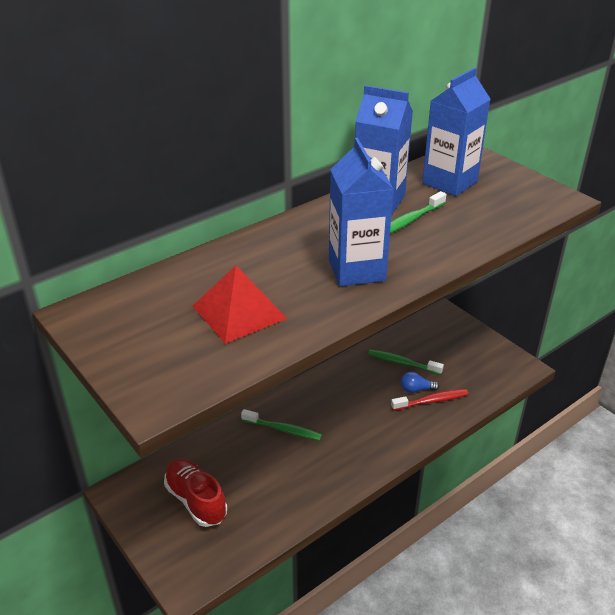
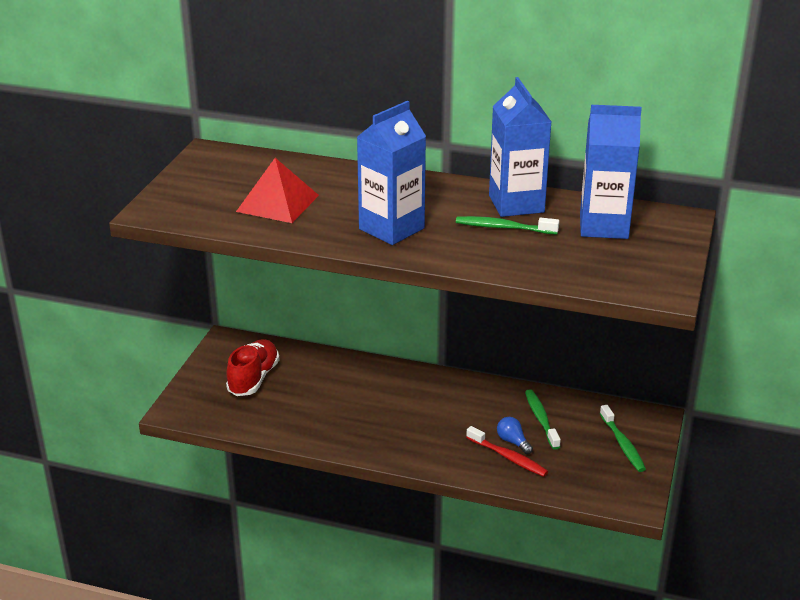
camera: 55 degrees right, 5 degrees down
green toothbrush [241,409,322,441] -> green toothbrush moved to [600,405,646,472]

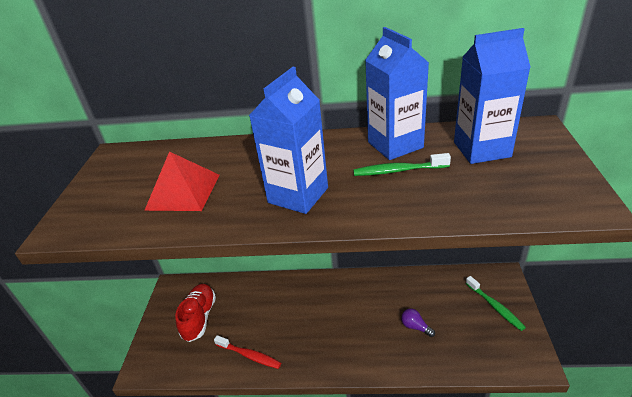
camera: 10 degrees left, 5 degrees up
red toothbrush [466,426,548,477] -> red toothbrush moved to [214,335,281,369]
blue light bulb [497,417,533,454] -> purple light bulb [401,308,435,337]
green toothbrush [525,389,561,450] -> none

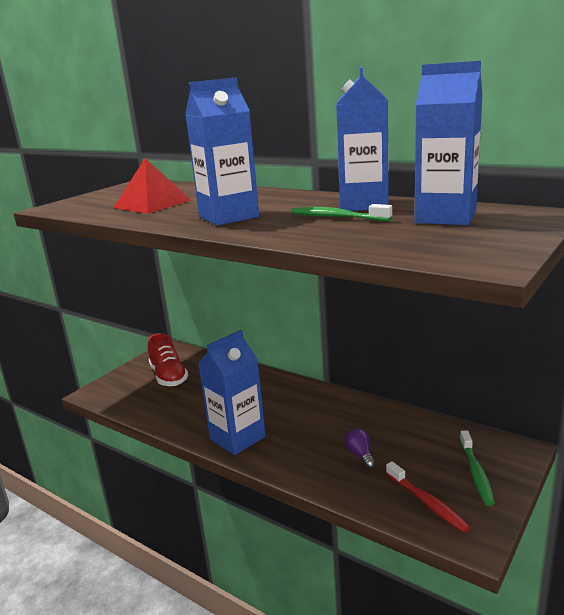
camera: 30 degrees right, 15 degrees down
red shoe [175,284,216,342] -> red shoe turned 120 degrees clockwise [148,333,188,386]
red toothbrush [214,335,281,369] -> red toothbrush moved to [386,461,470,533]
none -> blue carton [198,330,266,455]

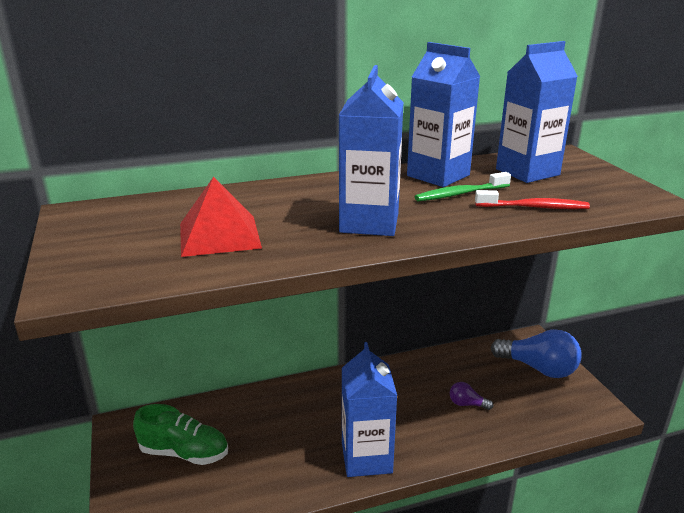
camera: 55 degrees left, 5 degrees up
red shoe [148,333,188,386] -> green shoe [133,404,228,465]
red toothbrush [386,461,470,533] -> red toothbrush moved to [475,190,590,209]
green toothbrush [460,430,495,506] -> blue light bulb [491,329,582,378]

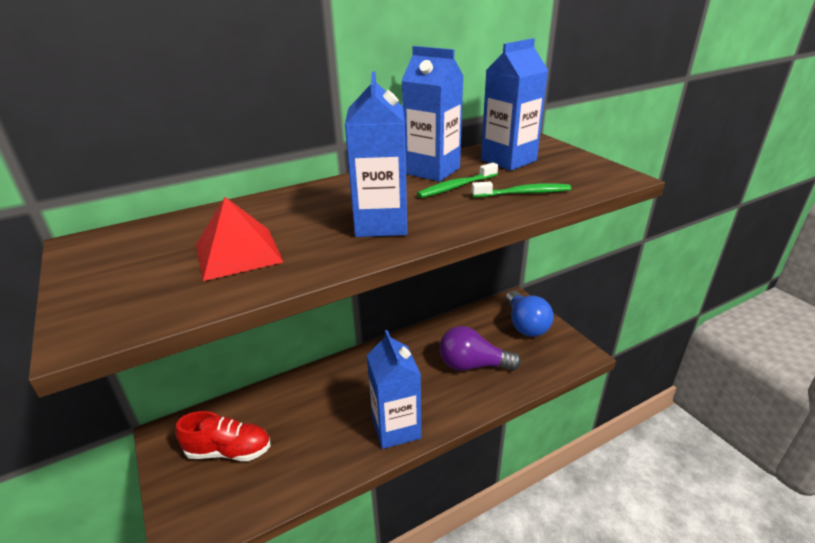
camera: 10 degrees left, 5 degrees up
green shoe [133,404,228,465] -> red shoe [175,411,270,461]
purple light bulb [450,382,493,410] -> purple light bulb [439,326,521,371], size x2.14
red toothbrush [475,190,590,209] -> green toothbrush [472,182,571,197]
blue light bulb [491,329,582,378] -> blue light bulb turned 60 degrees clockwise [506,290,554,337]

